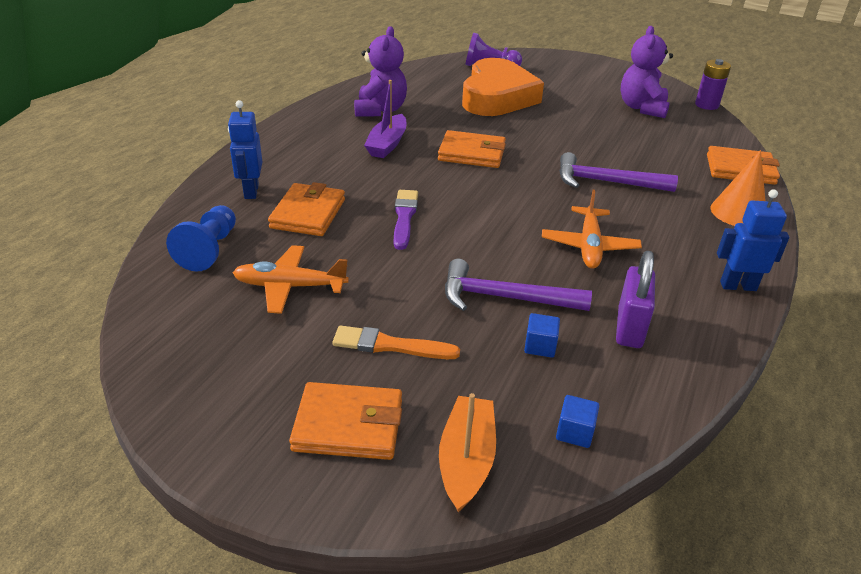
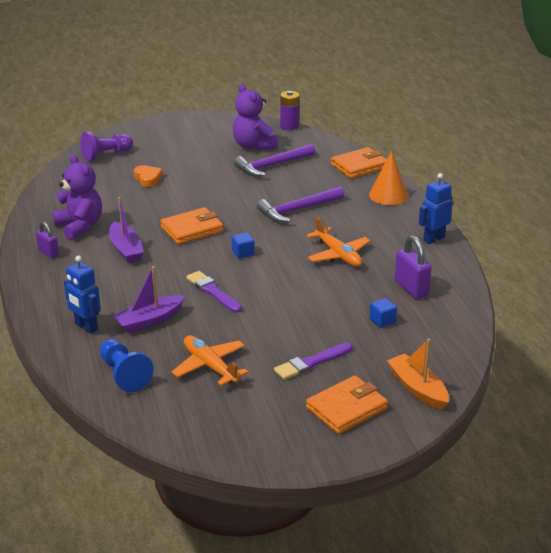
camera: 40 degrees left, 5 degrees down
orange plane [233,245,349,314] -> orange plane turned 90 degrees clockwise [172,335,248,386]
orange wallet [268,182,345,236] -> purple boat [113,266,185,333]
orange brush [332,325,460,359] -> purple brush [274,343,352,380]
purple hammer [445,259,592,311] -> purple hammer moved to [234,144,315,176]
orange heart [462,58,544,116] -> orange heart [134,165,163,187], size x0.40
blue cube [556,395,599,448] -> blue cube moved to [232,232,255,259]
none -> purple padlock [36,222,59,258]

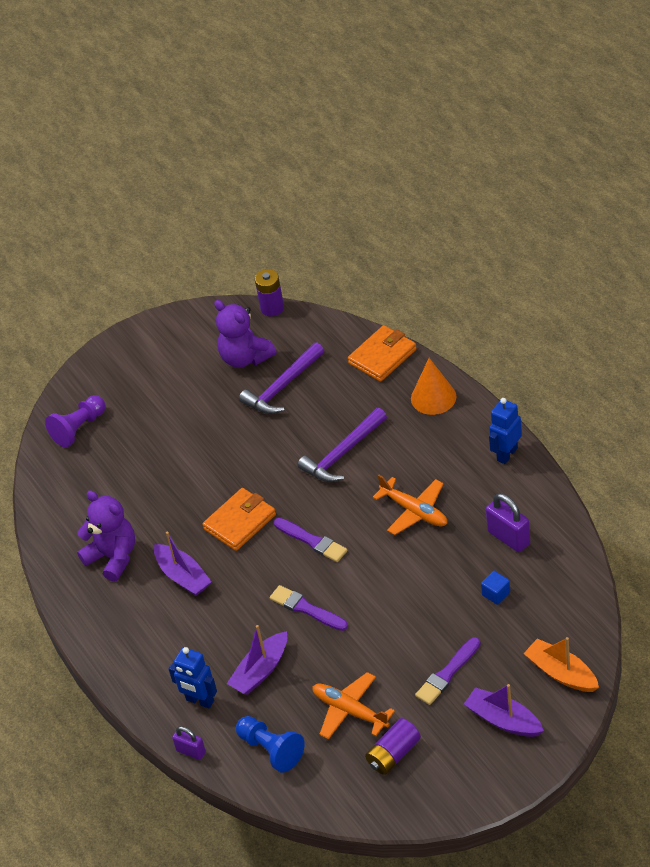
camera: 10 degrees left, 15 degrees up
purple padlock [36,222,59,258] -> purple padlock moved to [172,726,206,760]
orange heart [134,165,163,187] -> none
blue cube [232,232,255,259] -> purple brush [274,518,347,562]
orange wallet [306,375,388,434] -> purple boat [464,684,544,737]
none -> purple battery [365,718,421,775]

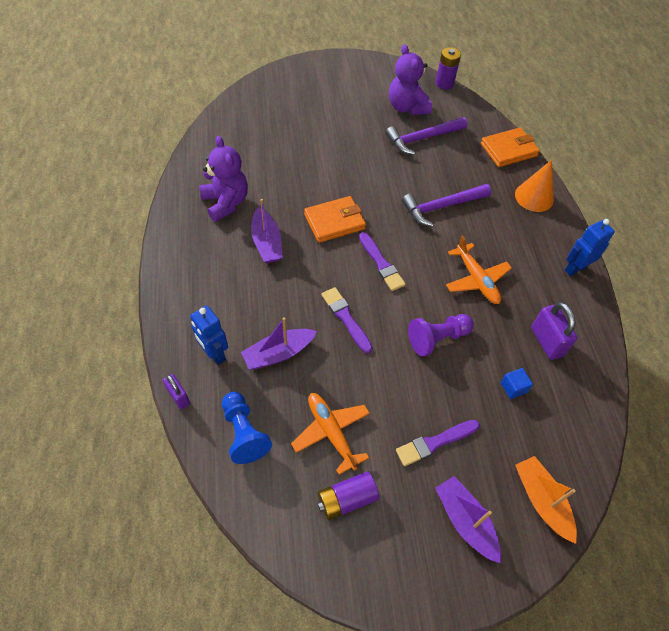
camera: 15 degrees right, 10 degrees up
purple pawn [45,395,106,448] -> purple pawn moved to [408,314,474,356]

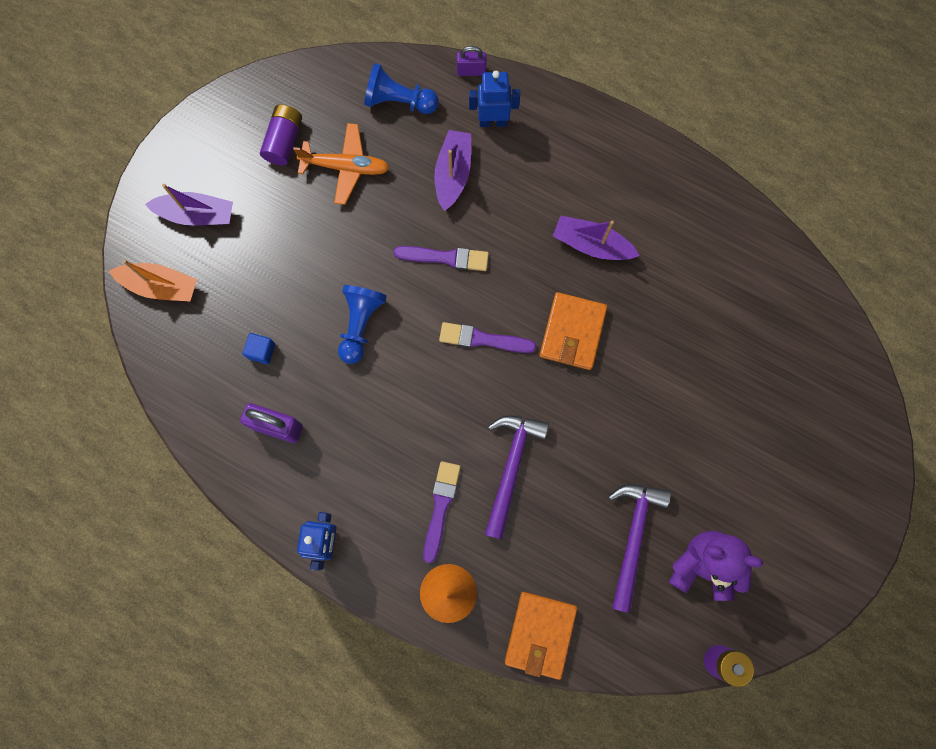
camera: 130 degrees right, 20 degrees up
purple teddy bear [199,136,248,222] -> none
purple brush [396,420,480,466] -> purple brush moved to [423,461,461,563]
purple pawn [408,314,474,356] -> blue pawn [338,285,387,364]
orange plane [446,235,512,304] -> none

